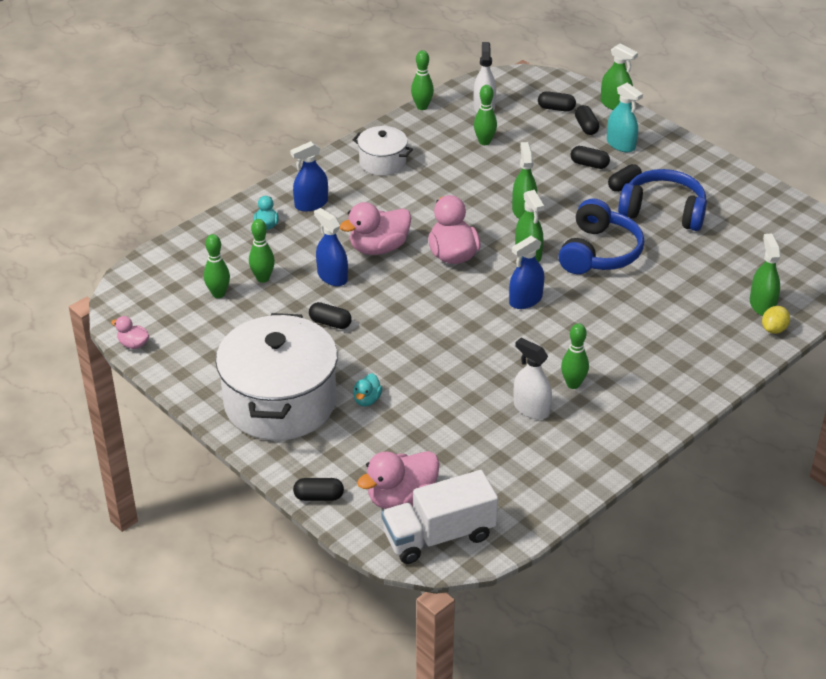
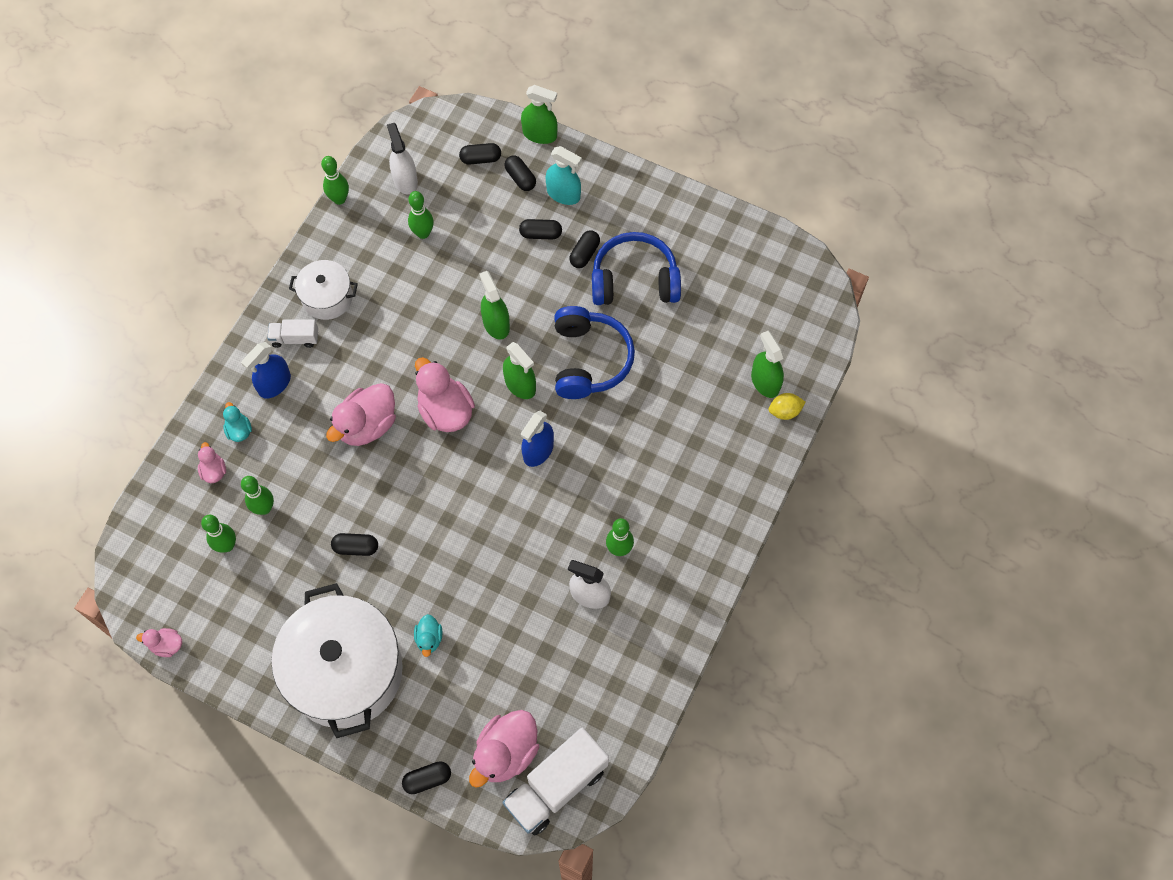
camera: 20 degrees left, 25 degrees up
blue spray bottle [314,208,348,286] -> none
yellow lemon [762,306,790,334] -> yellow lemon turned 60 degrees clockwise [769,393,806,420]
none -> pink duck [198,442,226,483]
none -> white truck [267,319,318,348]

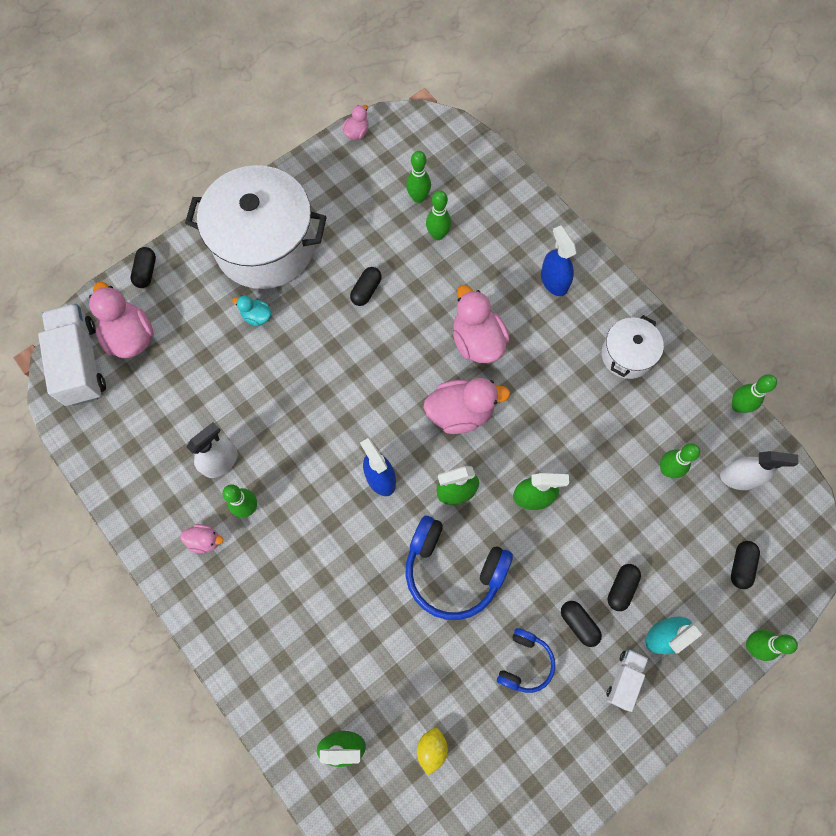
camera: 115 degrees right, 5 degrees up
pink duck [198,442,226,483] -> pink duck moved to [180,524,223,553]
turquoise duck [223,402,252,442] -> none
white truck [267,319,318,348] -> white truck moved to [606,649,648,712]
black capsule [504,155,536,191] -> none
green spray bottle [521,85,558,144] -> green bowling pin [746,629,798,661]
blue headphones [592,232,681,305] -> blue headphones [497,628,555,693], size x0.56
yellow lemon [769,393,806,420] -> yellow lemon moved to [417,728,448,775]

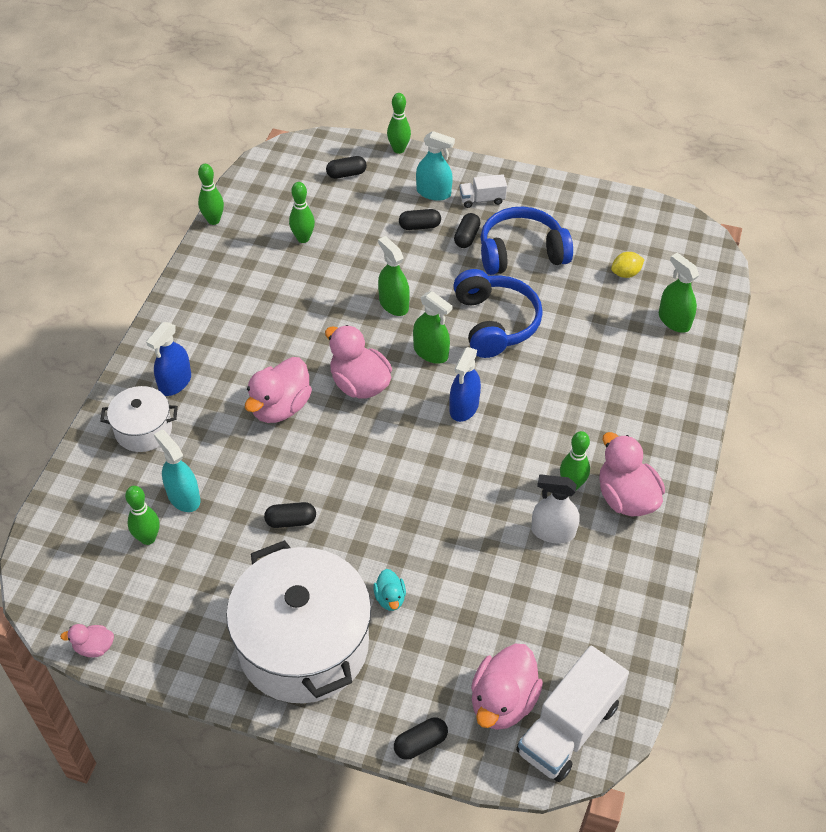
camera: 125 degrees left, 20 degrees down
pink duck [180,524,223,553] -> pink duck [599,432,665,516], size x1.97
green bowling pin [426,190,451,240] -> turquoise spray bottle [154,430,200,512]
blue headphones [497,628,555,693] -> blue headphones [481,207,573,275], size x1.78
white pot [602,315,664,379] -> white pot moved to [100,386,178,452]
white spray bottle [720,451,799,490] -> none

